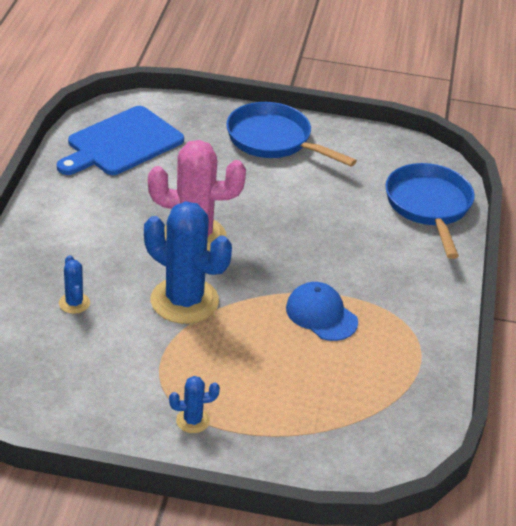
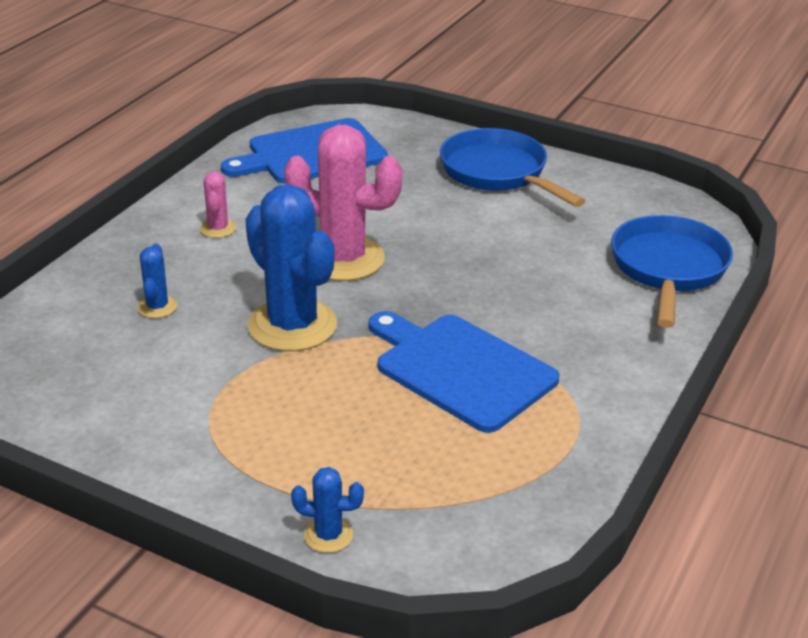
camera: 20 degrees right, 5 degrees down
blue cactus [169,376,220,433] -> blue cactus moved to [291,467,364,553]
blue cap [286,282,358,341] -> blue cutting board [369,311,560,433]
none -> pink cactus [200,172,236,238]

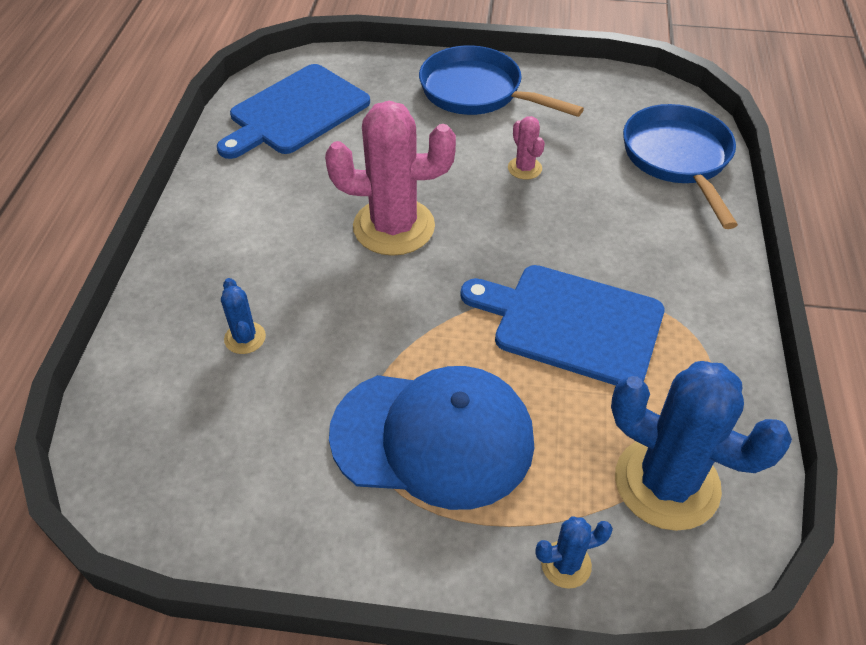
camera: 20 degrees left, 15 degrees up
pink cactus [200,172,236,238] -> pink cactus moved to [508,116,545,180]
blue cactus [245,184,337,351] -> blue cactus moved to [611,361,792,531]
none -> blue cap [329,366,534,510]

